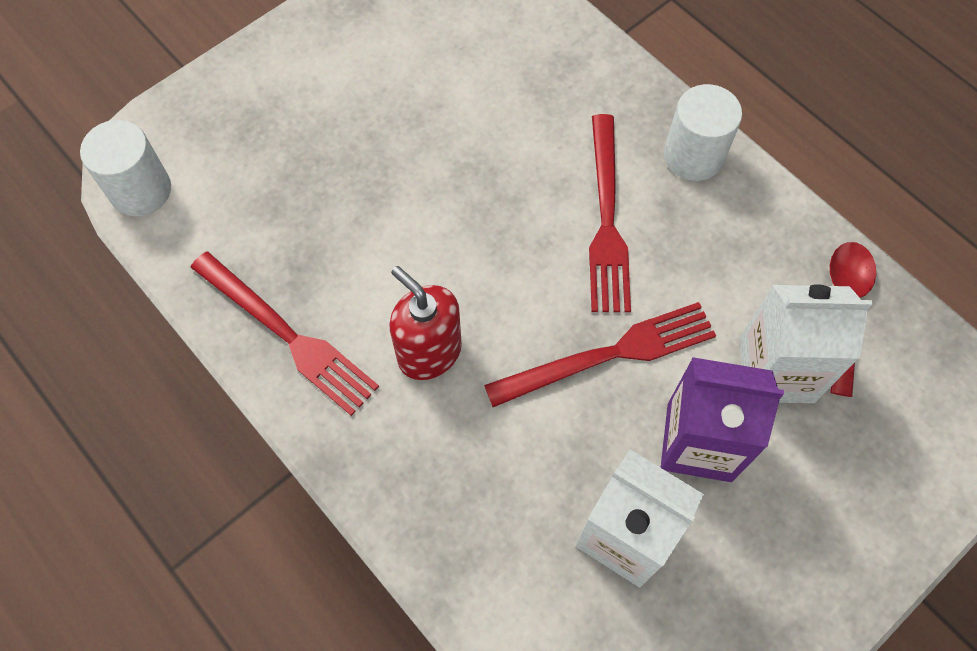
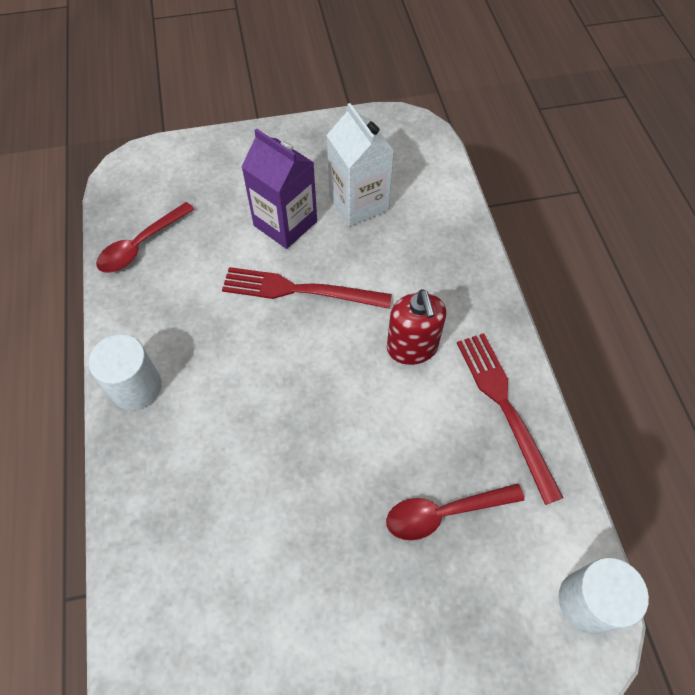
camera: 150 degrees left, 5 degrees down
red fork [589,114,631,312] -> none
white carton [739,284,873,403] -> none
none -> red spoon [386,484,525,540]

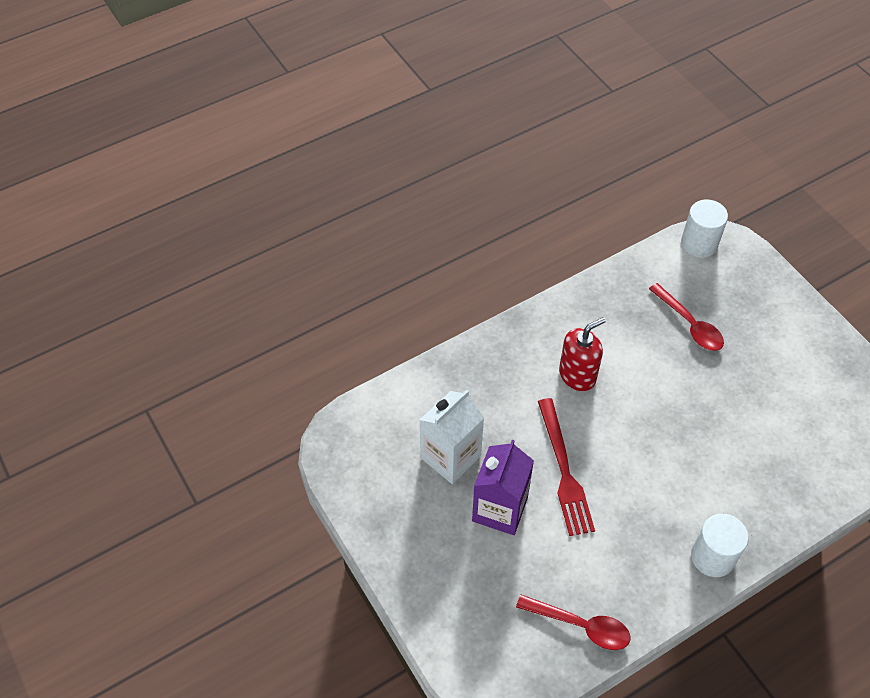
camera: 110 degrees left, 5 degrees down
red fork [457,333,563,505] -> none

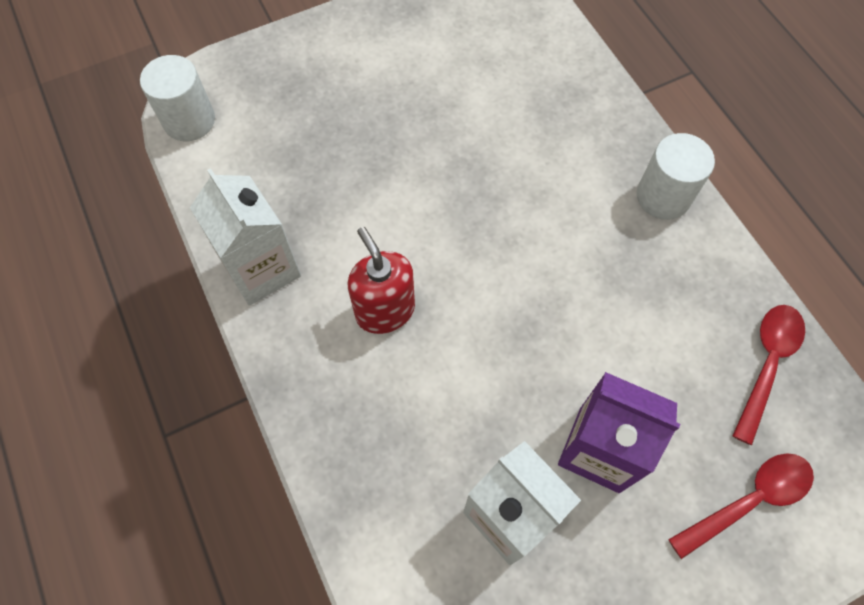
camera: 85 degrees left, 10 degrees up
red fork [538,398,595,536] -> none
red spoon [649,283,724,351] -> red spoon moved to [668,453,814,559]
none -> white carton [190,168,301,306]

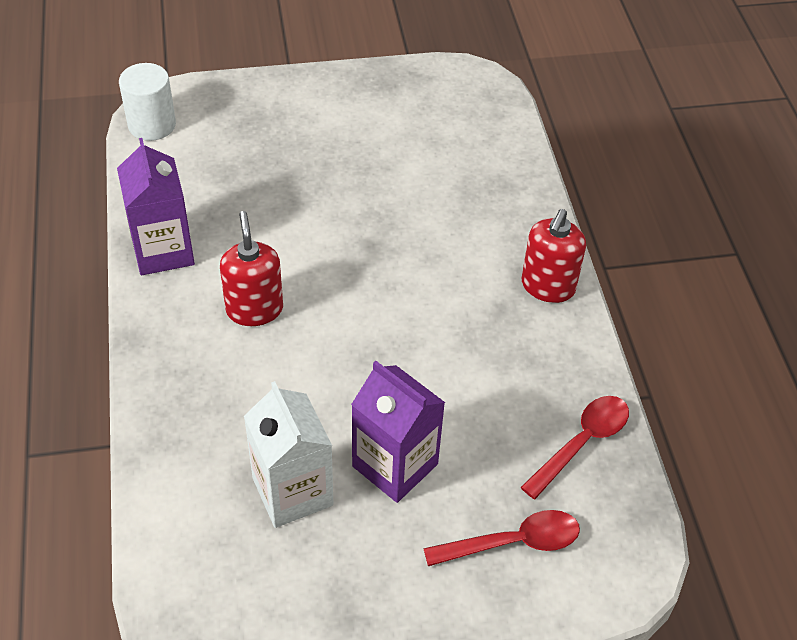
camera: 15 degrees right, 15 degrees down
white carton [190,168,301,306] -> purple carton [117,138,195,275]
white cylinder [637,133,715,220] -> red soap dispenser [522,209,586,303]

